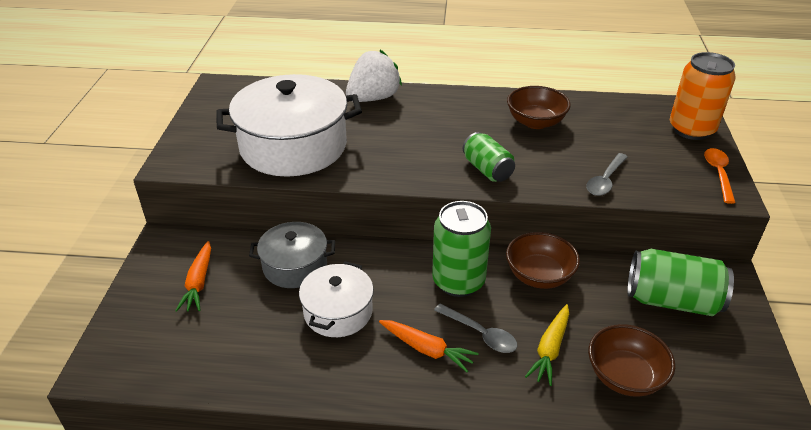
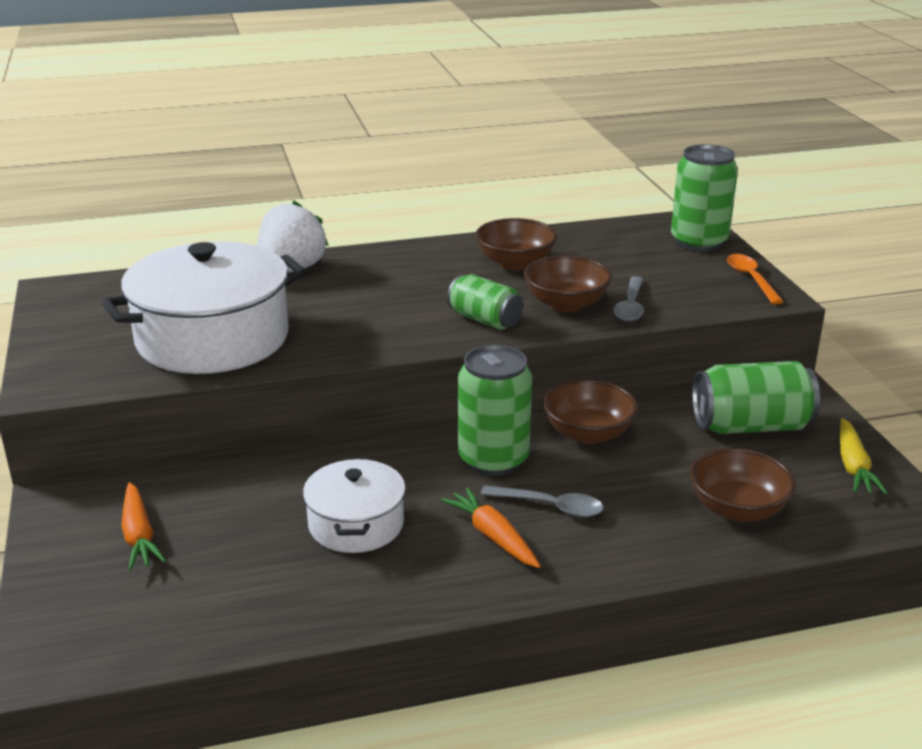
camera: 20 degrees left, 10 degrees down
grey pot [249,222,335,288] -> none
orange carrot [379,320,478,372] -> orange carrot turned 135 degrees counterclockwise [441,488,541,568]
yellow carrot [525,304,569,386] -> yellow carrot moved to [840,418,888,494]
orange can [670,52,736,140] -> green can [671,144,738,252]
none -> brown bowl [524,255,612,312]

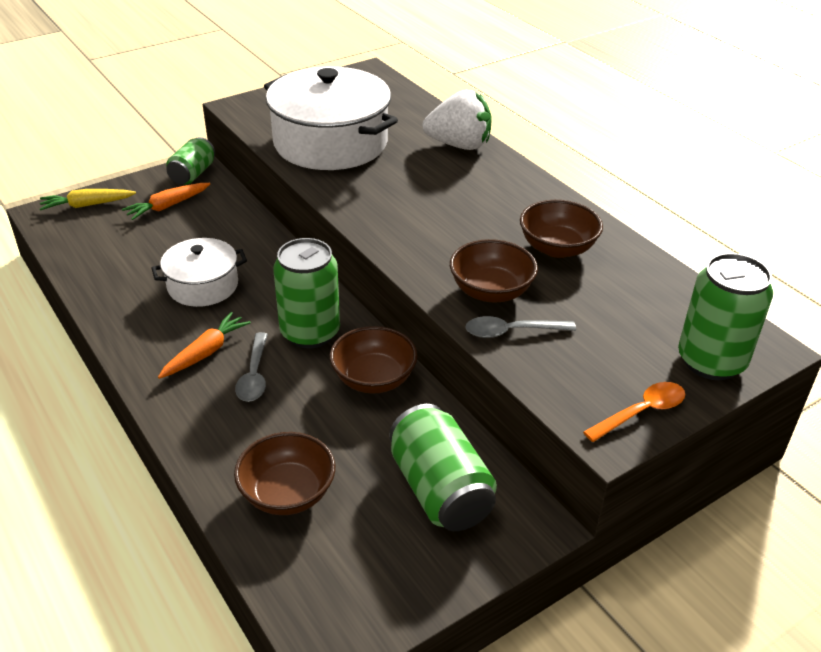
camera: 70 degrees right, 10 degrees up
green can [447,274,523,330] -> green can moved to [166,137,215,184]
yellow carrot [840,418,888,494] -> yellow carrot moved to [40,189,136,210]

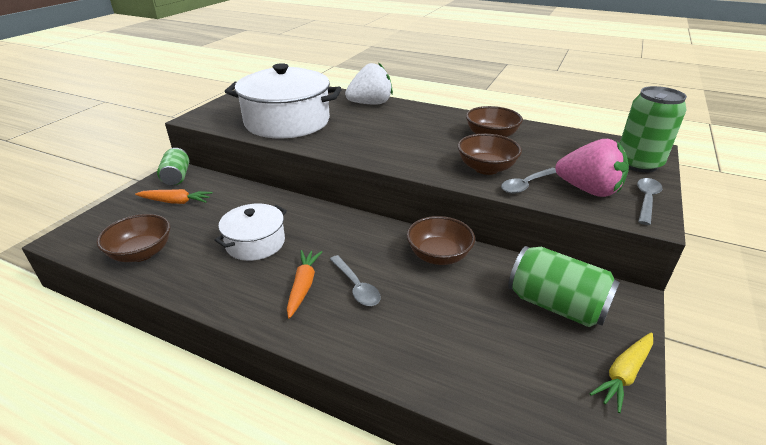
camera: 30 degrees left, 5 degrees down
yellow carrot [40,189,136,210] -> yellow carrot moved to [590,333,653,413]
orange carrot [122,183,210,220] -> orange carrot turned 105 degrees counterclockwise [135,189,213,204]
brown bowl [234,432,335,515] -> brown bowl moved to [97,214,170,262]
green can [273,238,340,349] -> none
orange spoon [583,382,686,442] -> grey spoon [637,178,663,225]
none -> pink strawberry [555,139,629,197]

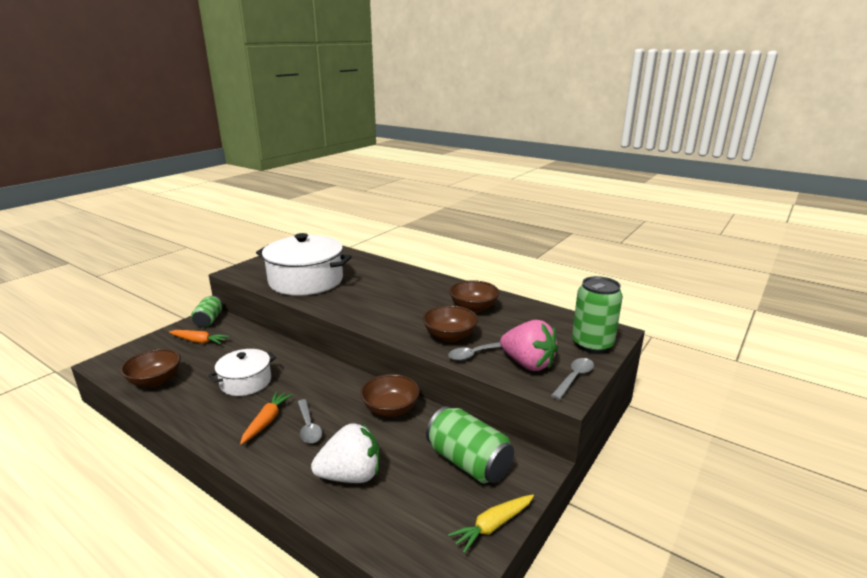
camera: 10 degrees right, 10 degrees down
white strawberry [345,62,393,104] -> white strawberry moved to [311,423,380,483]

